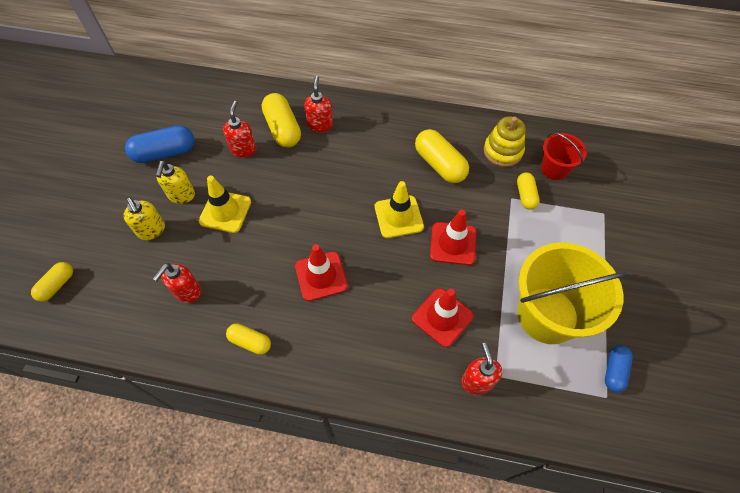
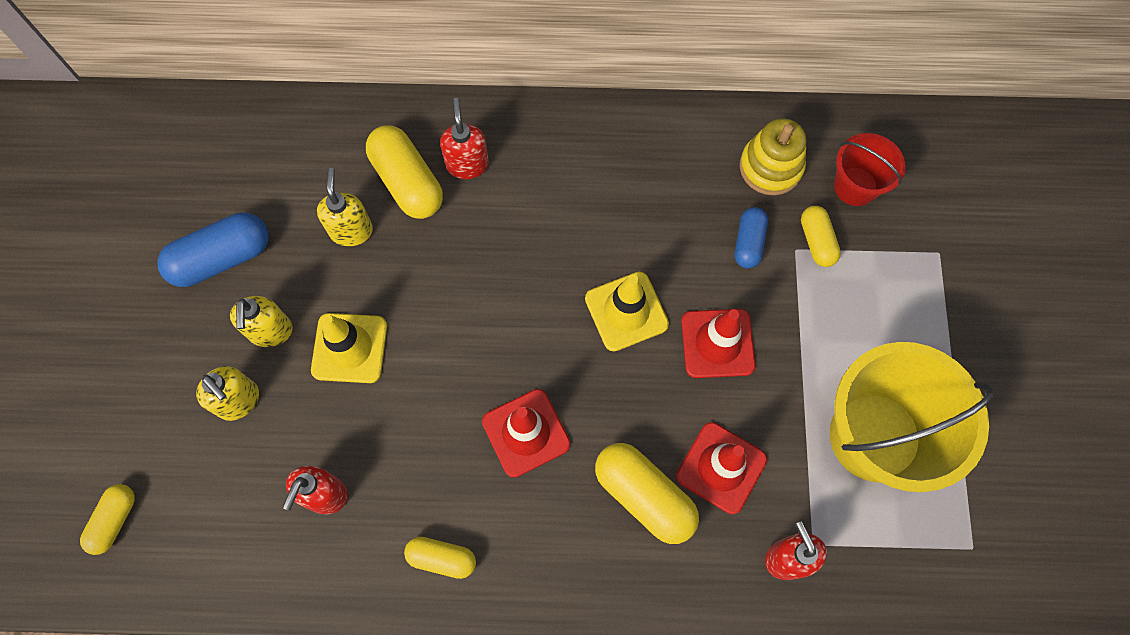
camera: 10 degrees left, 10 degrees up
red soap dispenser [223,101,256,157] -> yellow soap dispenser [317,168,373,246]
yellow capsule [415,129,469,183] -> yellow capsule moved to [595,443,699,544]
blue capsule [605,345,633,392] -> blue capsule moved to [735,207,768,269]

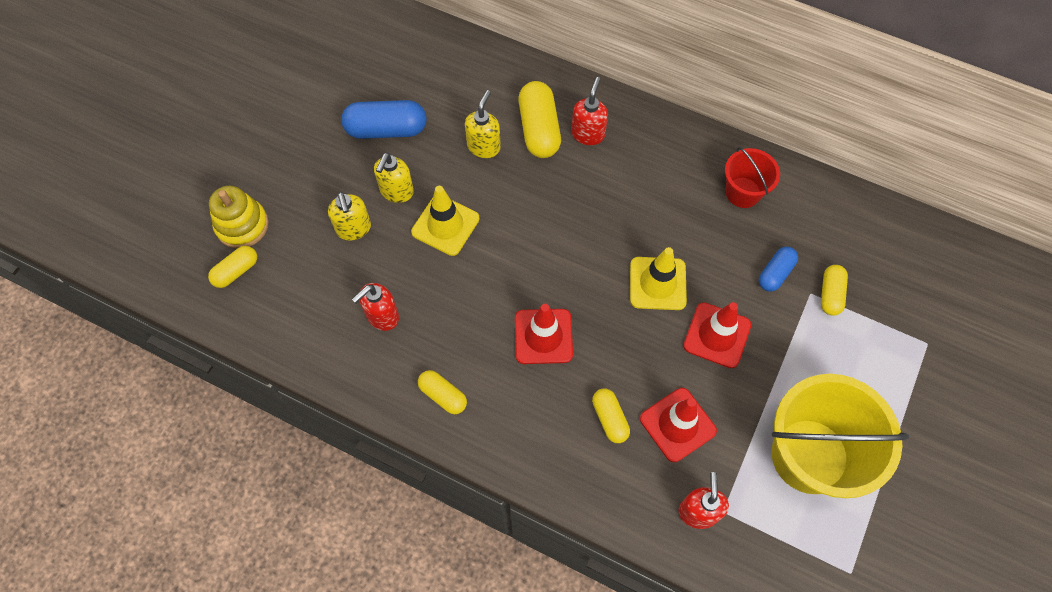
camera: 25 degrees right, 5 degrees down
yellow capsule [595,443,699,544] -> yellow capsule [592,389,630,443], size x0.59
yellow stacking toy [740,118,806,195] -> yellow stacking toy moved to [209,186,269,248]
red bucket [834,133,906,206] -> red bucket moved to [725,147,780,208]

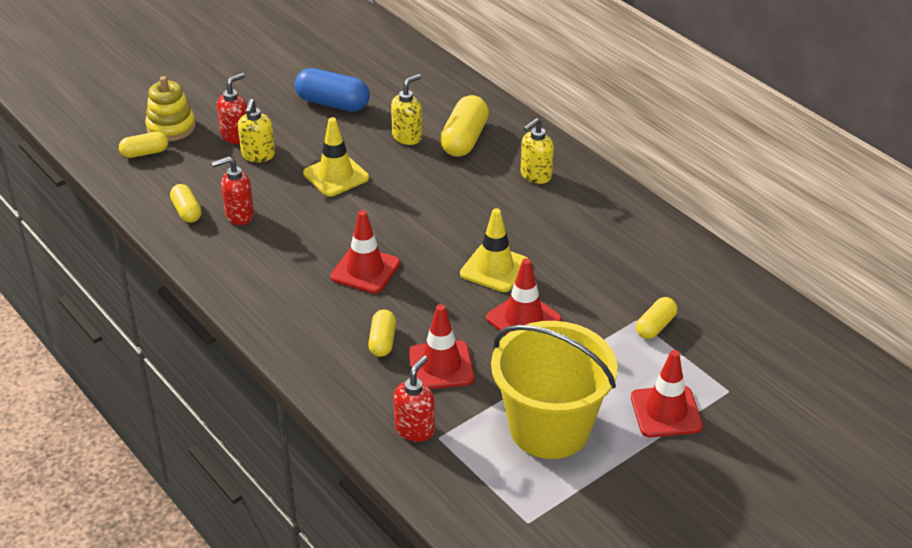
camera: 25 degrees right, 25 degrees down
yellow soap dispenser [374,152,414,203] -> yellow soap dispenser moved to [521,118,554,184]
yellow capsule [418,370,467,414] -> yellow capsule moved to [170,184,202,223]
red soap dispenser [571,77,608,145] -> red soap dispenser moved to [217,73,247,144]
red bucket [725,147,780,208] -> none
blue capsule [759,247,798,292] -> none
none -> red traffic cone [631,350,703,437]

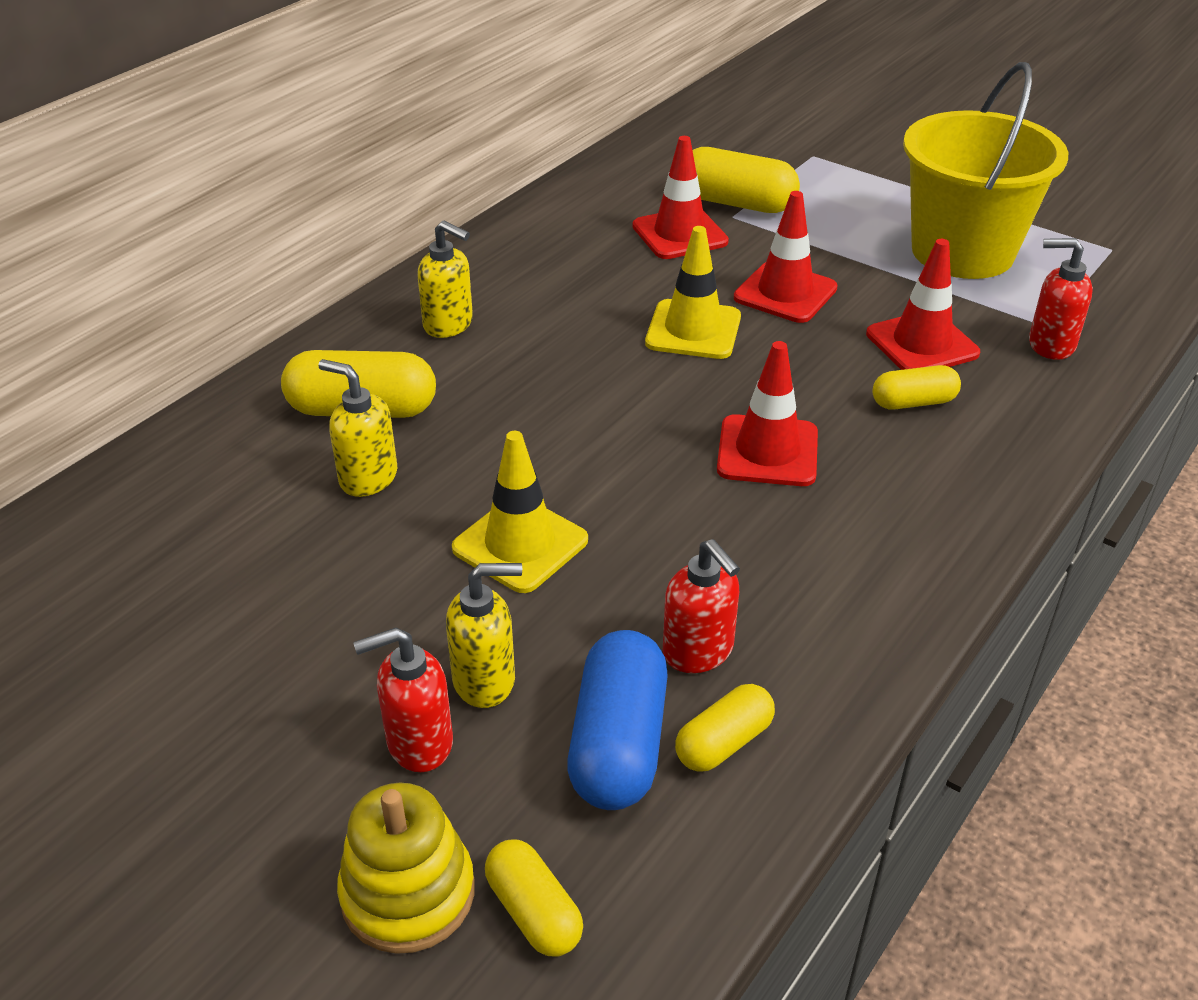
camera: 105 degrees left, 0 degrees up
red soap dispenser [217,73,247,144] -> red soap dispenser turned 45 degrees counterclockwise [353,628,453,772]
blue capsule [295,68,370,112] -> blue capsule moved to [567,630,668,810]
red traffic cone [631,350,703,437] -> red traffic cone moved to [633,136,729,259]
yellow capsule [636,297,677,339] -> yellow capsule [692,147,800,213], size x1.69

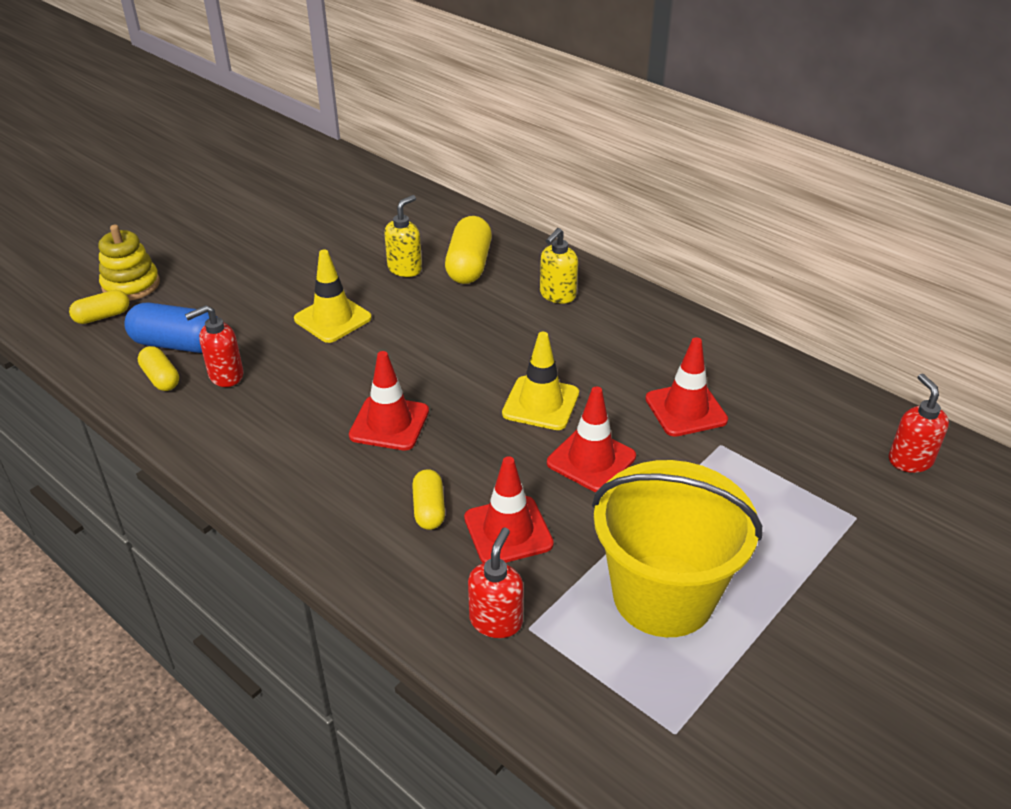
camera: 95 degrees right, 0 degrees up
red soap dispenser [353,628,453,772] -> red soap dispenser moved to [889,374,949,473]
yellow soap dispenser [446,563,522,708] -> none
yellow capsule [692,147,800,213] -> none

